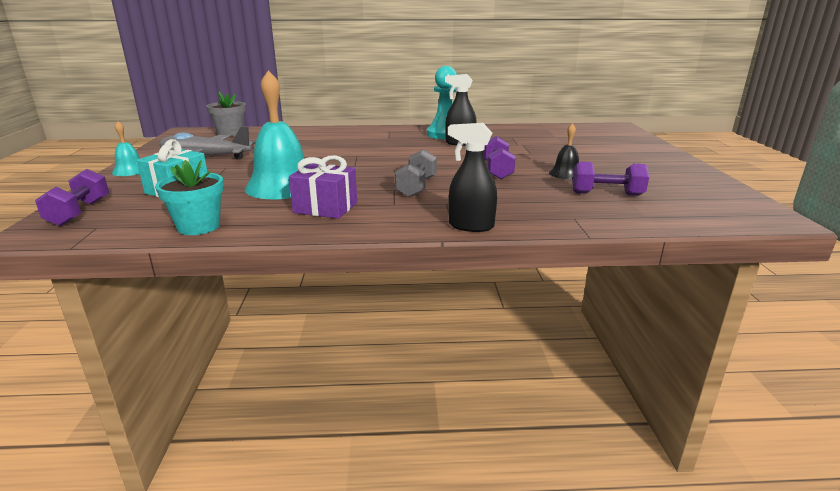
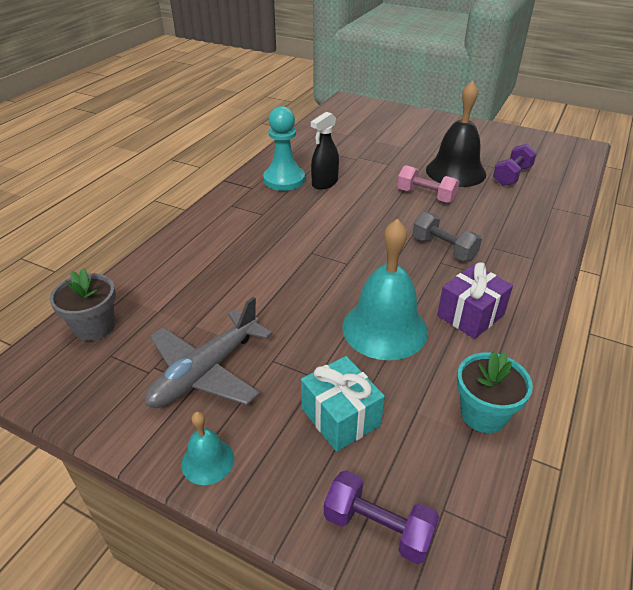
camera: 60 degrees left, 15 degrees up
black spray bottle [448,123,497,232] -> none
purple dumbbell [484,136,516,180] -> pink dumbbell [397,165,459,203]
black bell [549,123,579,179] -> black bell [426,81,486,187], size x2.04

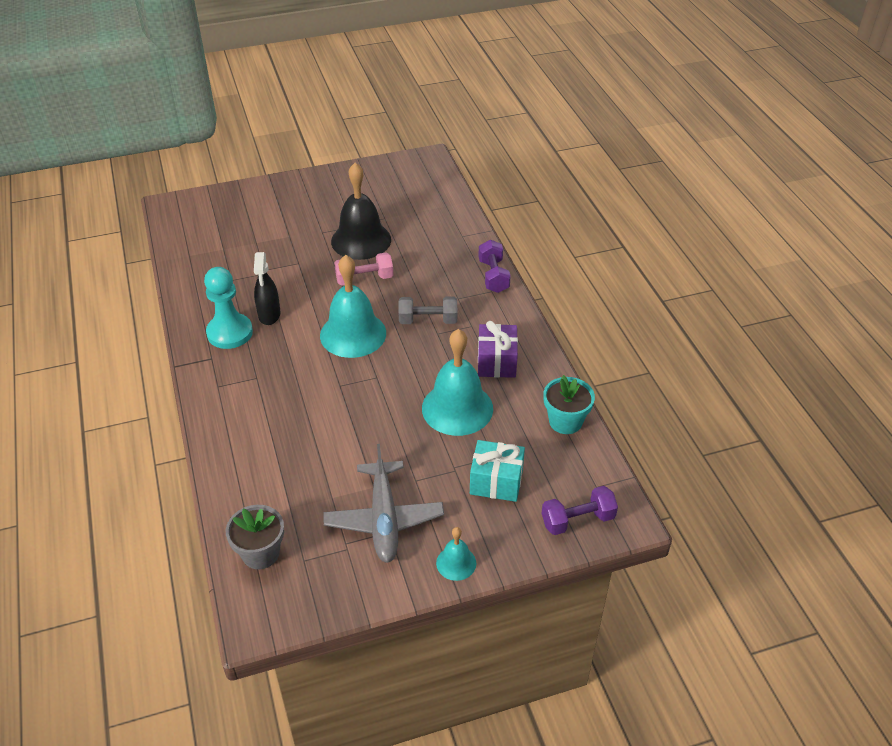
camera: 45 degrees left, 5 degrees up
purple dumbbell [493,144,537,186] -> purple dumbbell moved to [478,240,511,293]
none -> turquoise bell [320,255,386,358]

